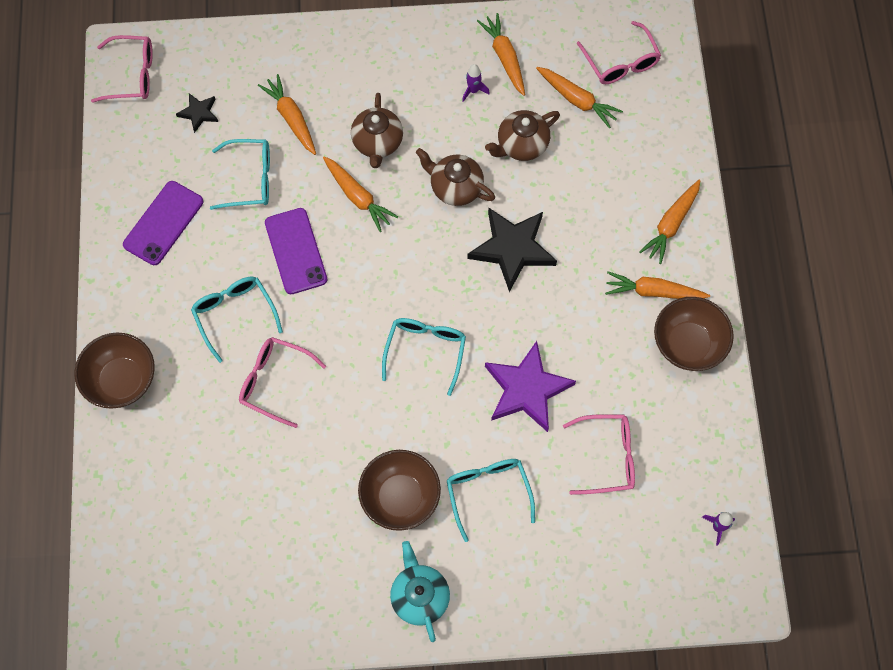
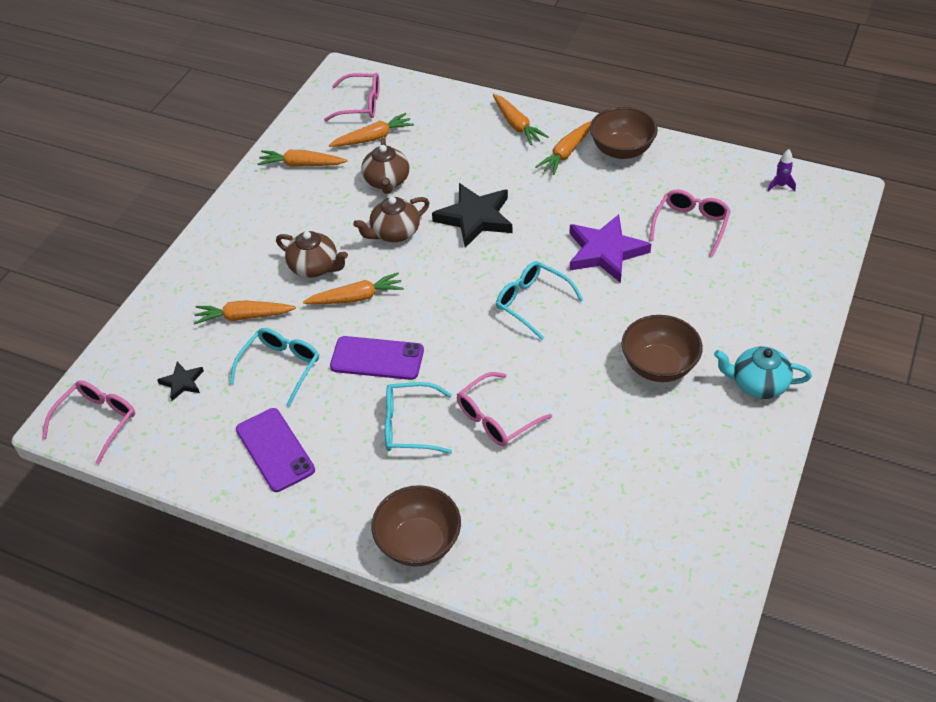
camera: 60 degrees left, 20 degrees down
turquoise glasses [447,459,535,542] -> none
purple rocket [462,64,490,102] -> none

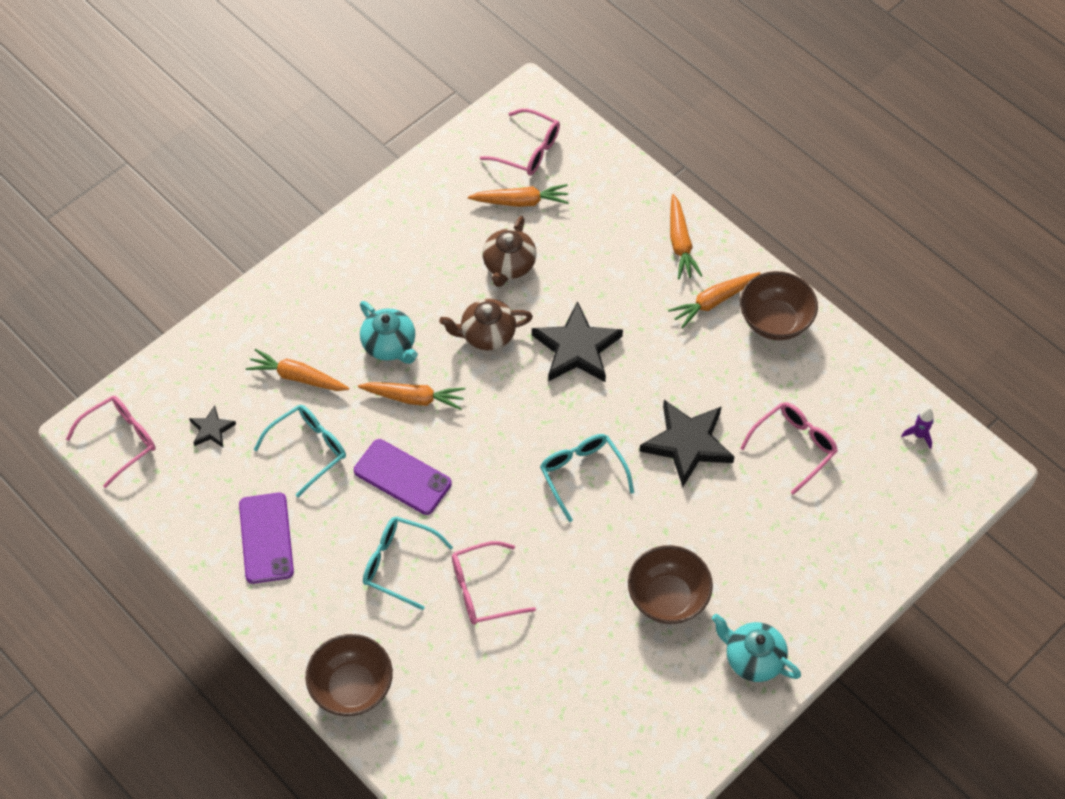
camera: 20 degrees right, 10 degrees up
orange carrot [257,150,347,167] -> none
brown teapot [276,231,348,278] -> turquoise teapot [360,301,418,364]
purple star [569,214,651,283] -> black star [639,400,734,487]

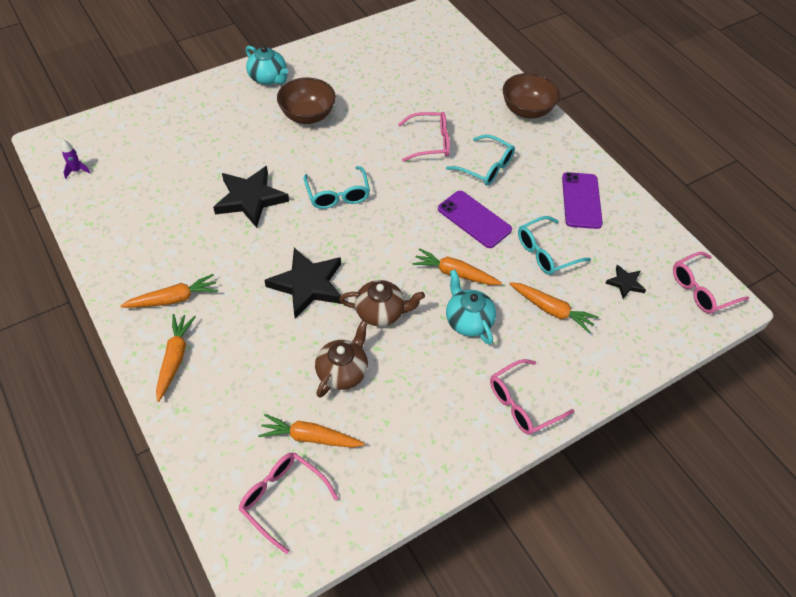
camera: 170 degrees left, 5 degrees down
brown bowl [740,271,818,340] -> none
pink glasses [740,402,838,495] -> pink glasses moved to [490,359,575,435]

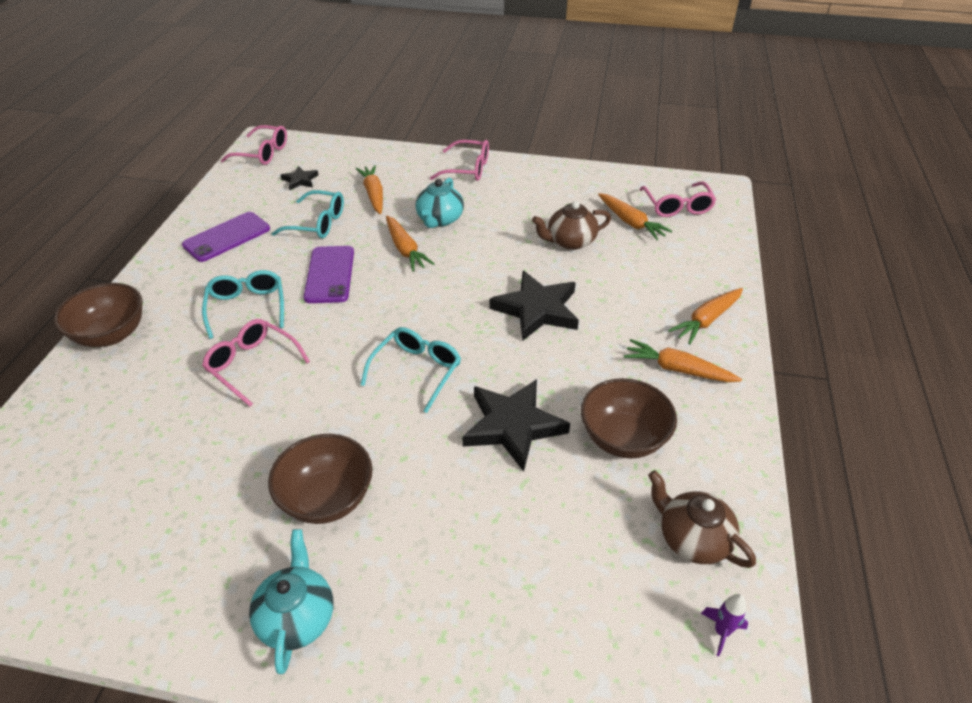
camera: 135 degrees left, 10 degrees down
brown teapot [339,280,425,326] -> brown teapot moved to [648,470,756,568]
none -> brown bowl [581,378,677,459]

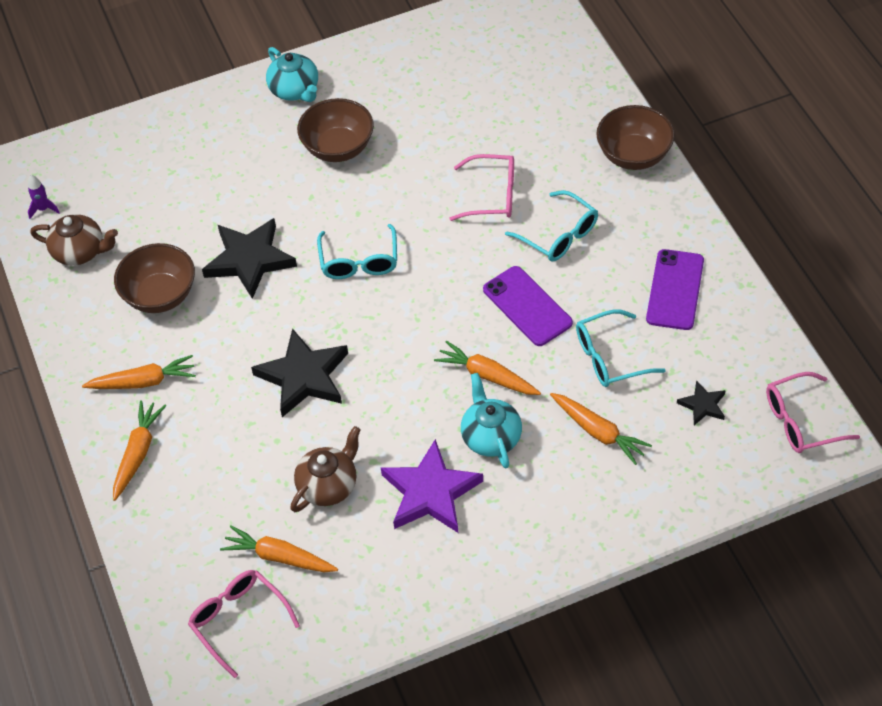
camera: 150 degrees right, 10 degrees up
pink glasses [430,140,489,181] -> none
none -> purple star [381,439,483,533]

